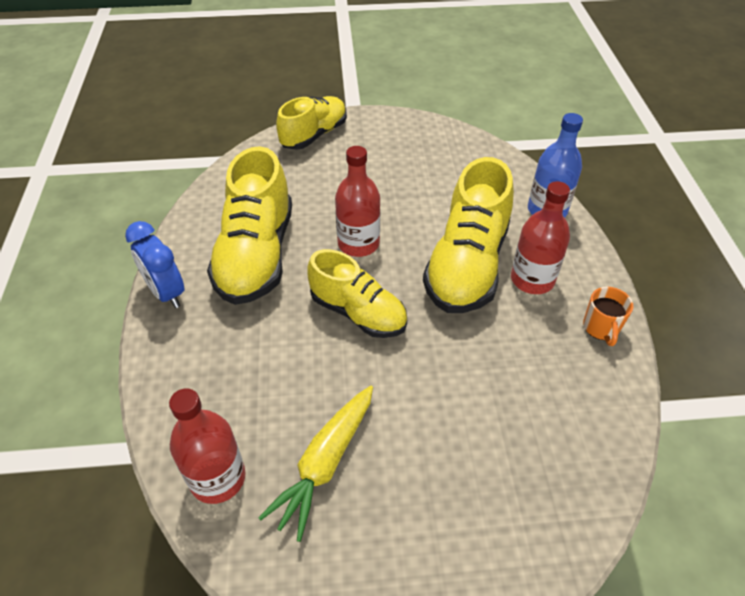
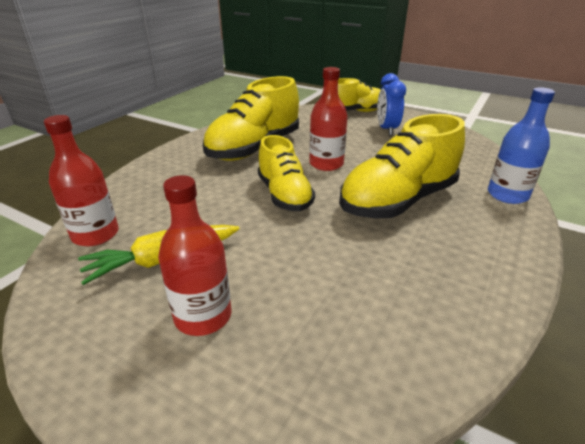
camera: 35 degrees right, 15 degrees down
blue clock [125,221,184,308] -> blue clock moved to [377,73,406,136]
red bottle [511,181,570,294] -> red bottle moved to [158,175,231,336]
orange mug [583,287,634,346] -> none

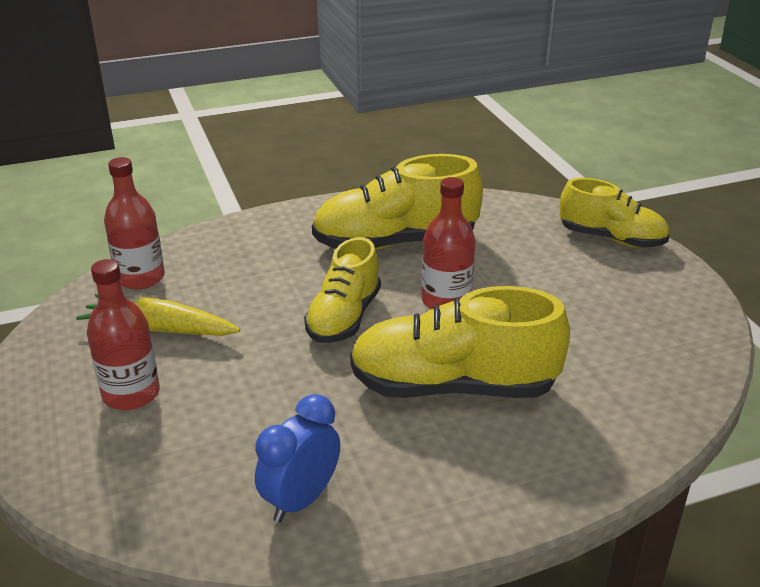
camera: 40 degrees right, 0 degrees up
blue clock [377,73,406,136] -> blue clock moved to [255,394,340,522]
blue bottle [488,87,555,204] -> none

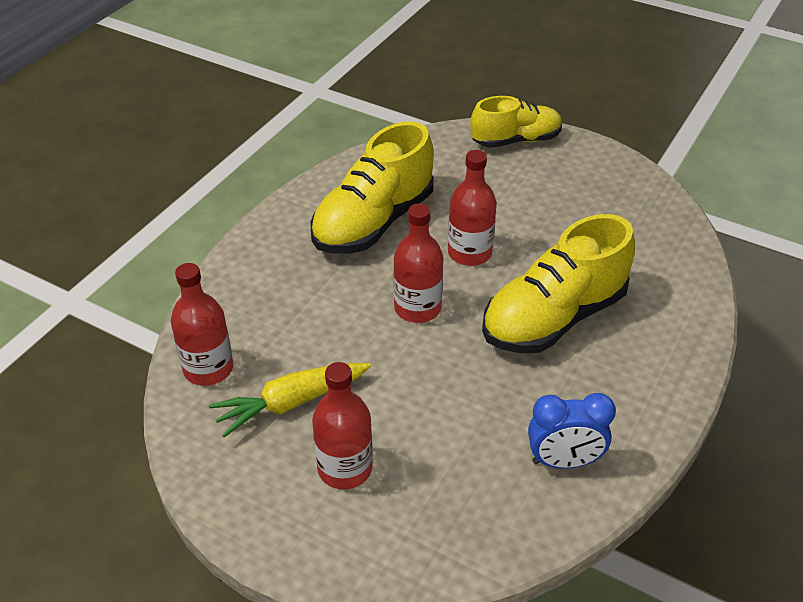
camera: 40 degrees left, 10 degrees up
blue clock [255,394,340,522] -> blue clock turned 90 degrees counterclockwise [528,393,616,469]
yellow shoe [304,237,381,343] -> red bottle [393,203,443,323]

